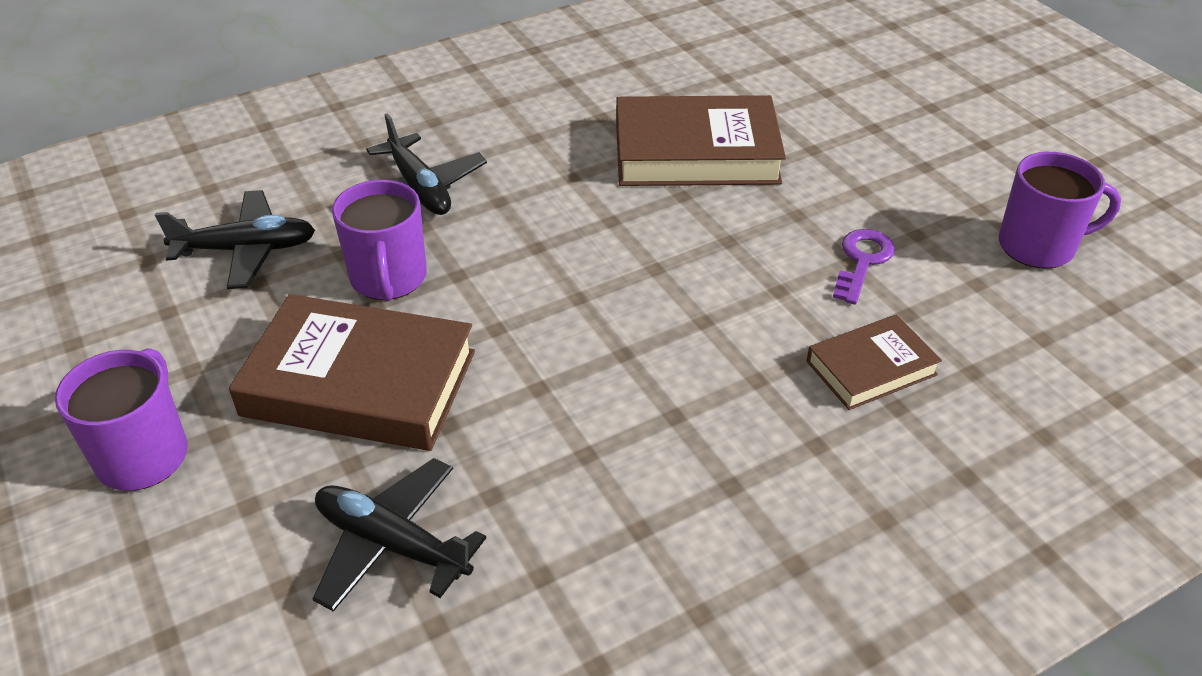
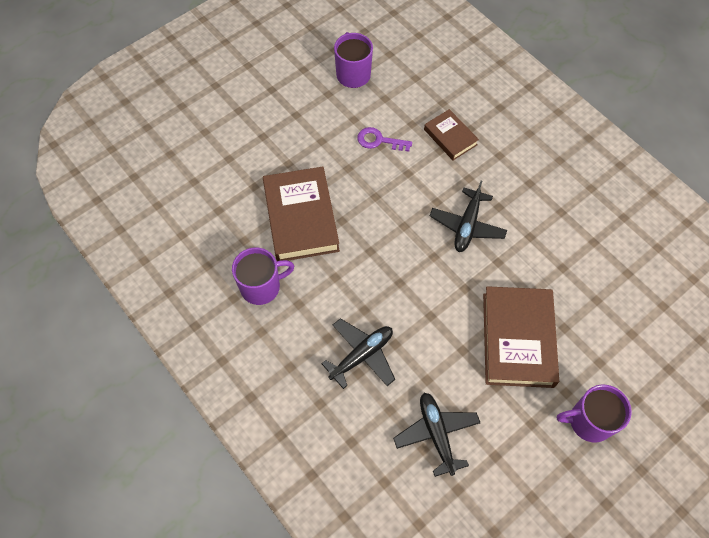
camera: 100 degrees left, 20 degrees up
black plane [313,458,486,612] -> black plane moved to [430,181,507,252]
purple mug [332,180,427,302] -> purple mug moved to [232,247,294,305]

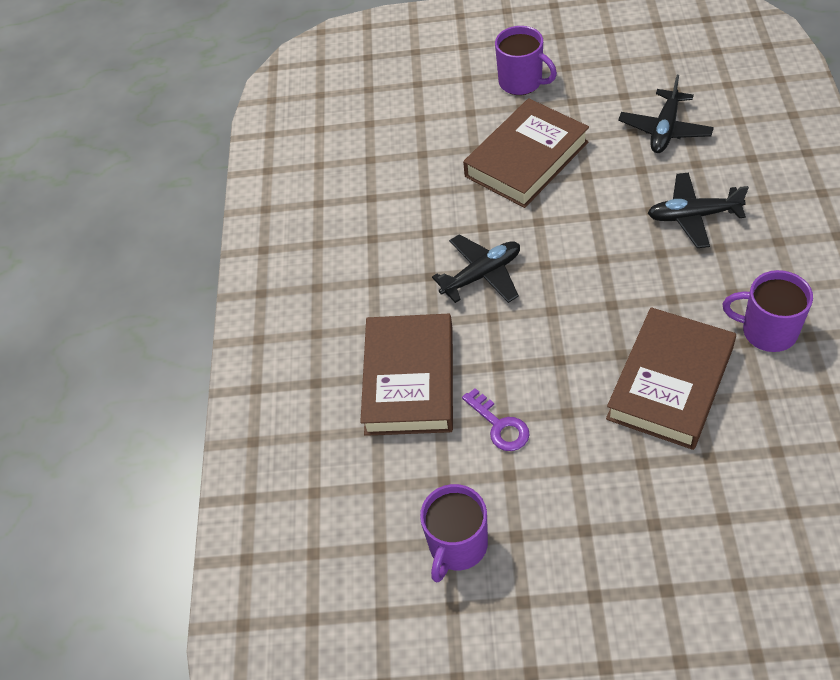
camera: 135 degrees left, 10 degrees down
brown book [424,109,479,160] -> brown book [360,314,453,436], size x1.83

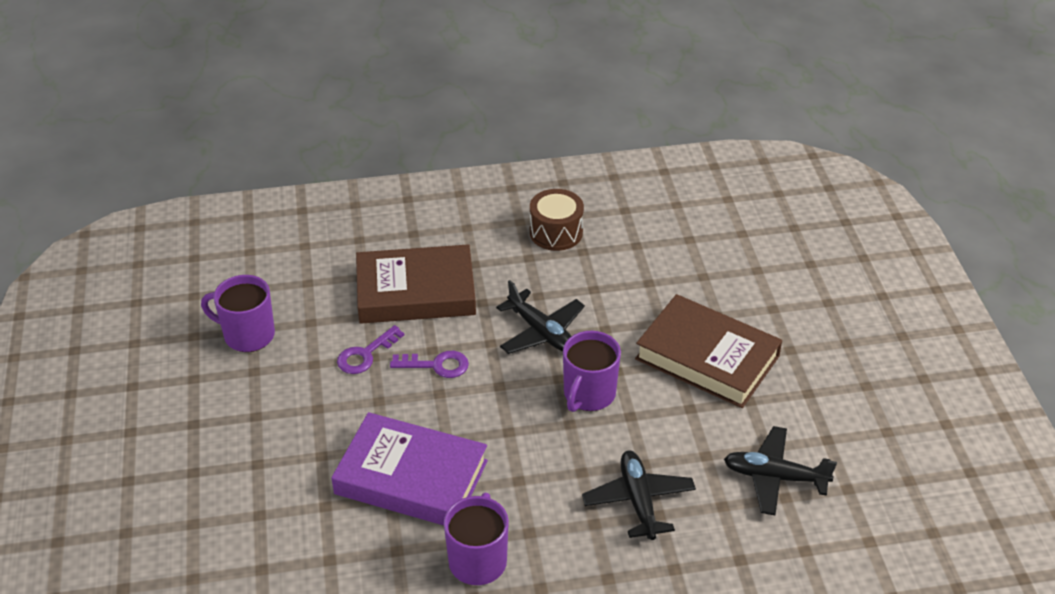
camera: 75 degrees right, 10 degrees down
purple mug [495,26,557,95] -> purple mug moved to [563,331,621,412]
brown book [606,307,736,450] -> purple book [331,412,488,526]
none -> purple key [390,351,469,378]
none -> brown drum [530,189,584,251]

